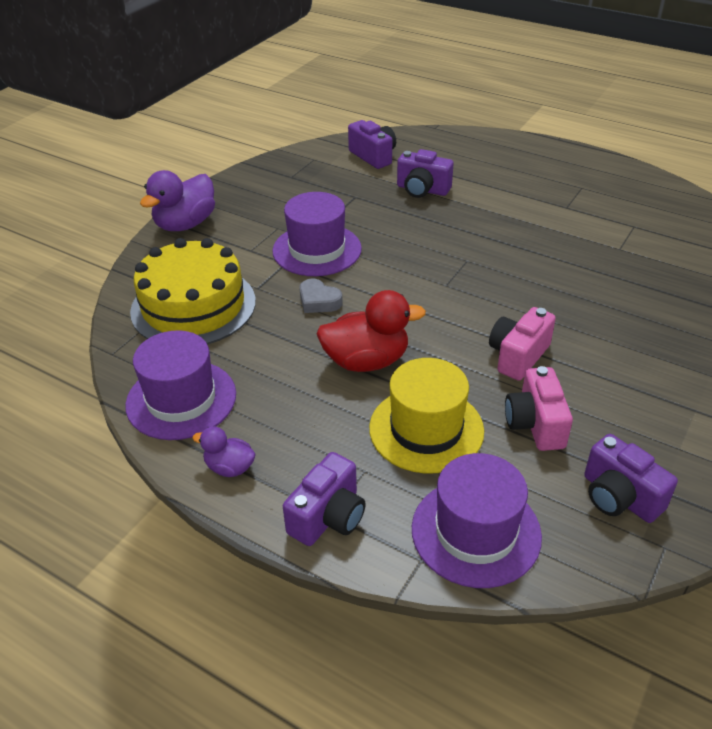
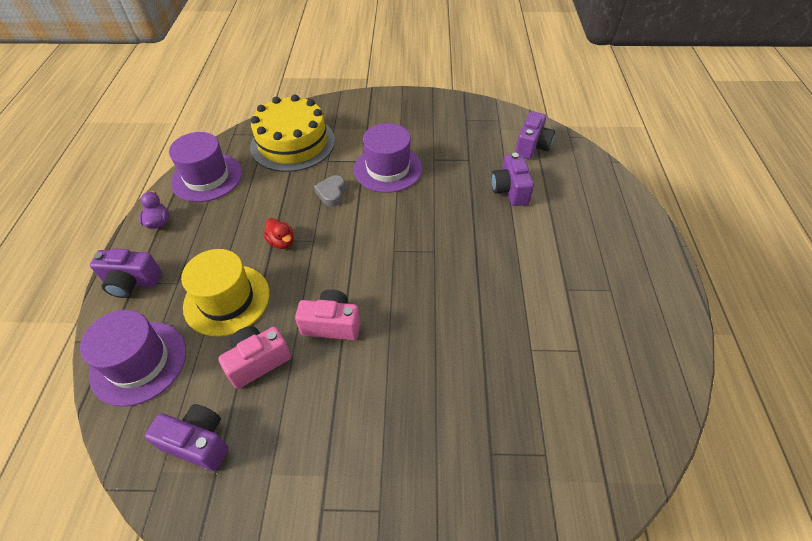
camera: 60 degrees right, 10 degrees up
purple duck [140,170,215,231] -> none
red duck [317,290,426,372] -> red duck [263,218,294,249], size x0.54
purple camera [584,434,678,523] -> purple camera turned 90 degrees clockwise [145,404,229,471]

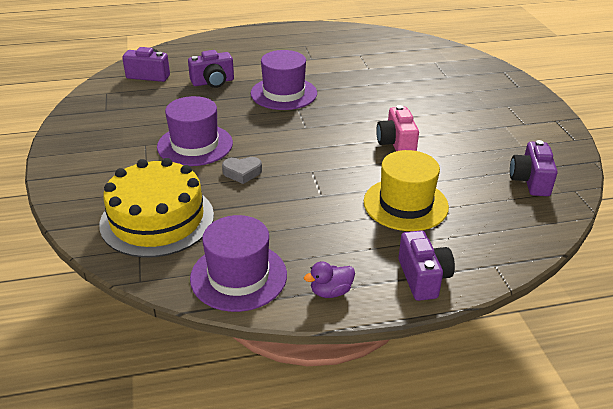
camera: 105 degrees left, 15 degrees down
purple hat [80,310,186,407] -> purple hat moved to [251,50,317,110]
pink camera [218,326,291,389] -> none
red duck [263,218,294,249] -> none

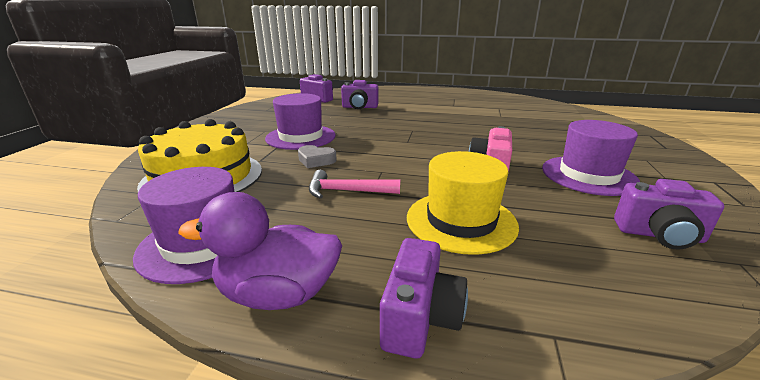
camera: 25 degrees right, 10 degrees down
purple hat [251,50,317,110] -> purple hat moved to [542,120,640,196]
purple duck [304,261,355,298] -> purple duck [178,192,342,310], size x1.85
purple camera [510,140,558,196] -> purple camera turned 105 degrees counterclockwise [614,179,724,250]
none -> pink hammer [309,170,400,199]

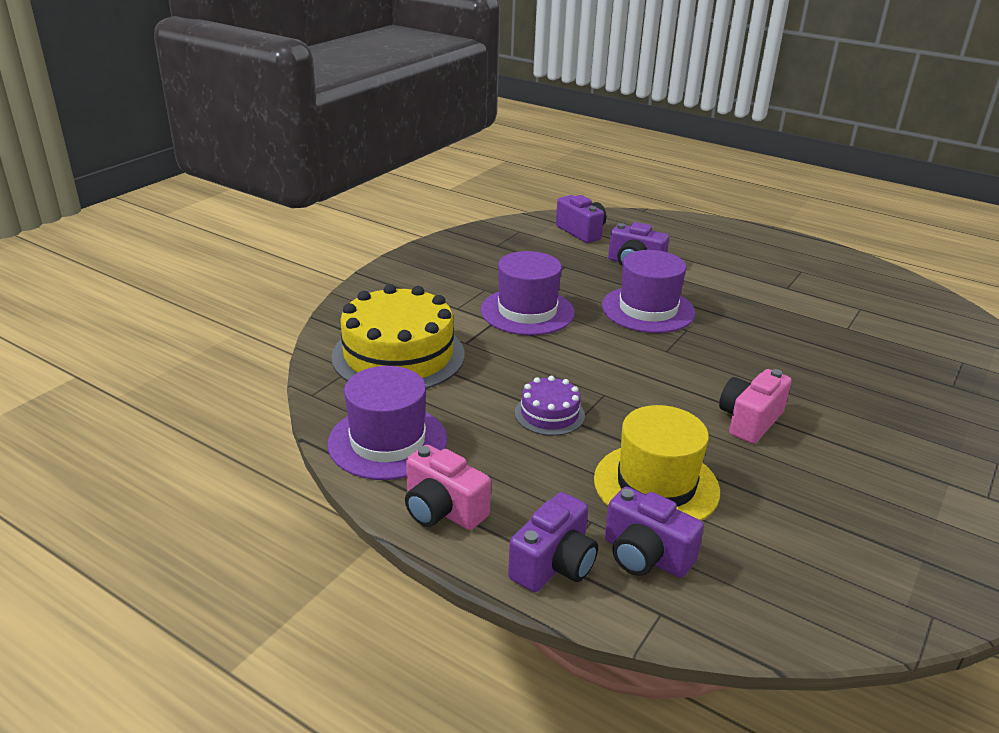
camera: 20 degrees right, 5 degrees up
purple duck [178,192,342,310] -> pink camera [405,445,491,530]
grey heart [298,145,337,168] -> none
pink hammer [309,170,400,199] -> purple cake [515,376,585,436]
purple hat [542,120,640,196] -> purple hat moved to [602,250,695,333]
purple camera [614,179,724,250] -> purple camera moved to [605,487,704,578]

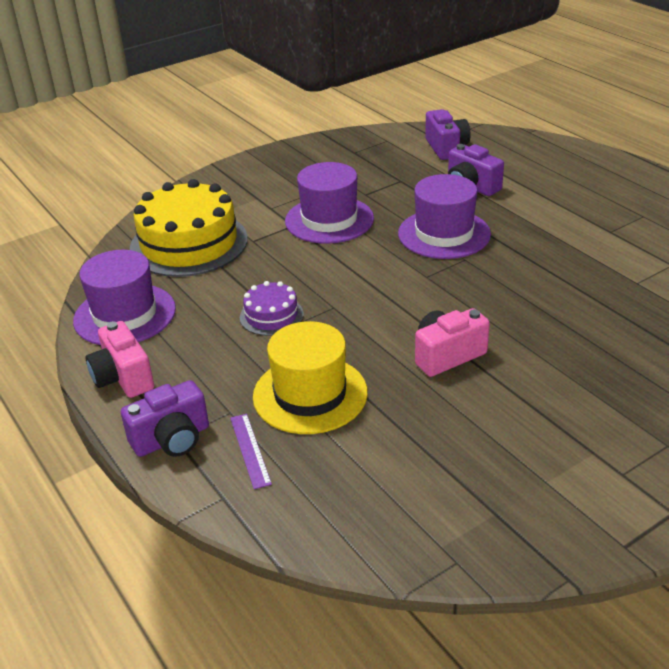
camera: 25 degrees right, 5 degrees up
purple camera [605,487,704,578] -> purple ruler [230,414,272,489]

